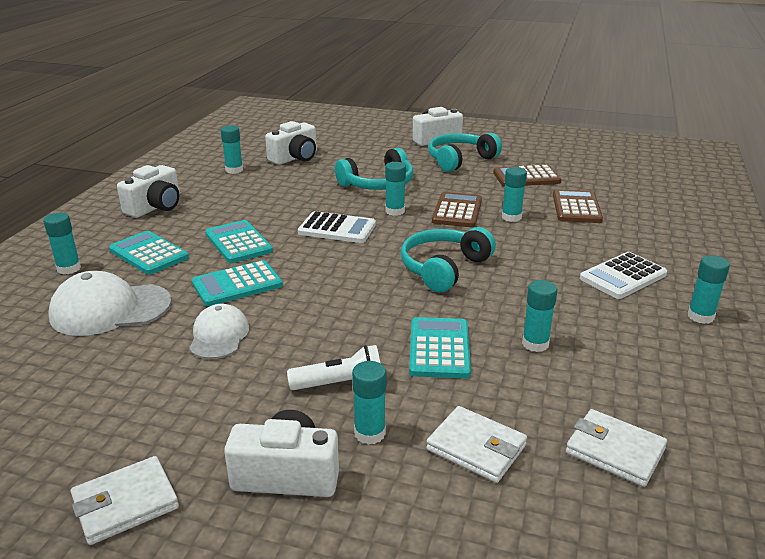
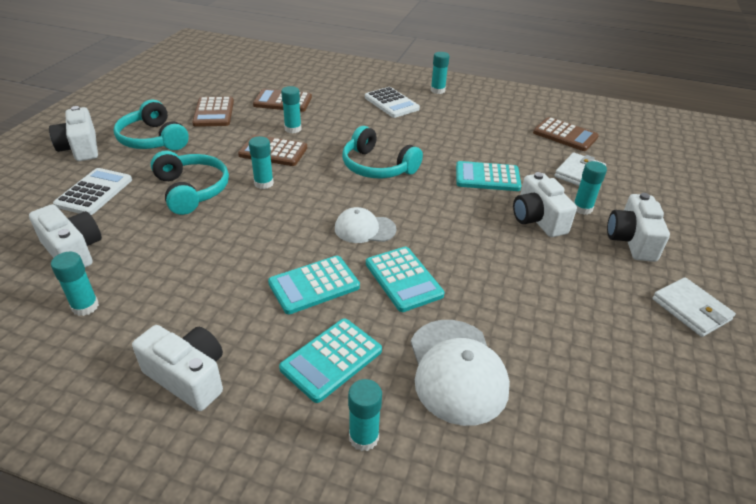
camera: 90 degrees left, 10 degrees up
white cap [189,304,249,359] -> white cap moved to [335,207,396,243]
white flashlight [287,345,380,390] -> white camera [513,172,577,237]
white calculator [298,211,376,243] -> white calculator moved to [53,168,132,215]
turquoise glue stick [522,280,557,352] -> none
white wallet [566,409,667,487] -> brown calculator [533,117,599,151]

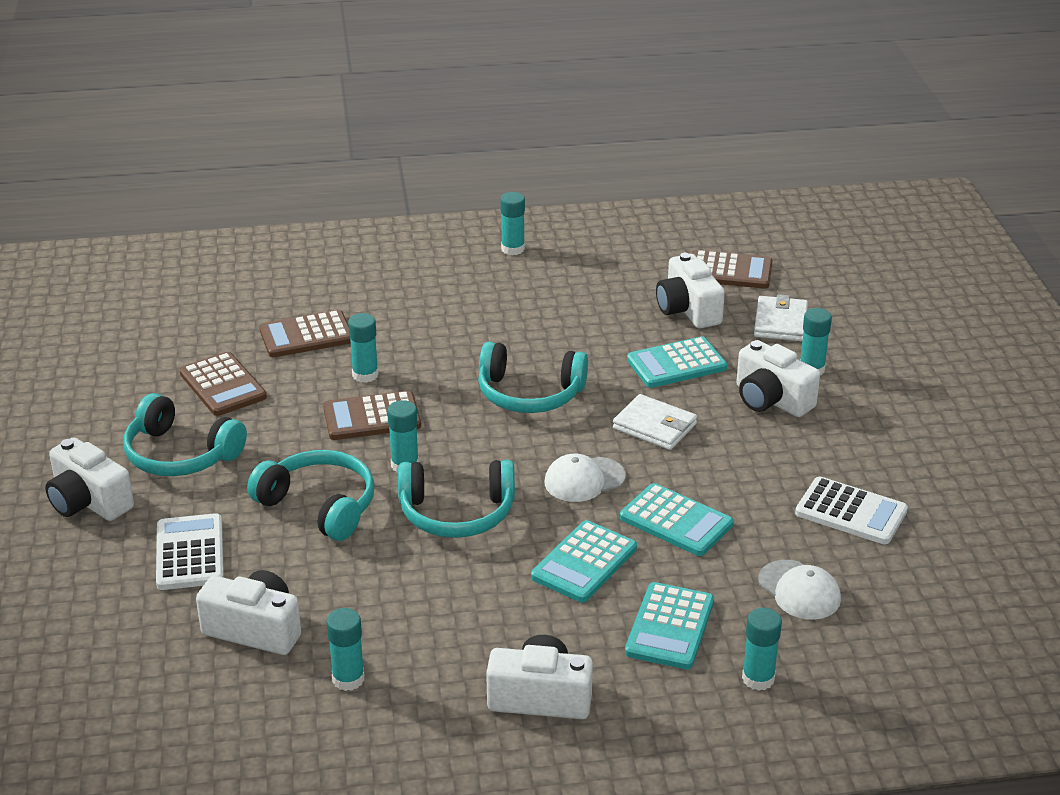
camera: 25 degrees left, 5 degrees down
white calculator [365,87,420,118] -> white calculator moved to [795,477,908,544]
white cap [411,320,510,426] -> white cap [758,560,841,620], size x0.63
white camera [607,193,670,262] -> white camera moved to [656,253,725,329]
white wallet [652,277,736,337] -> white wallet moved to [613,394,697,450]
none -> turquoise headphones [398,460,515,538]

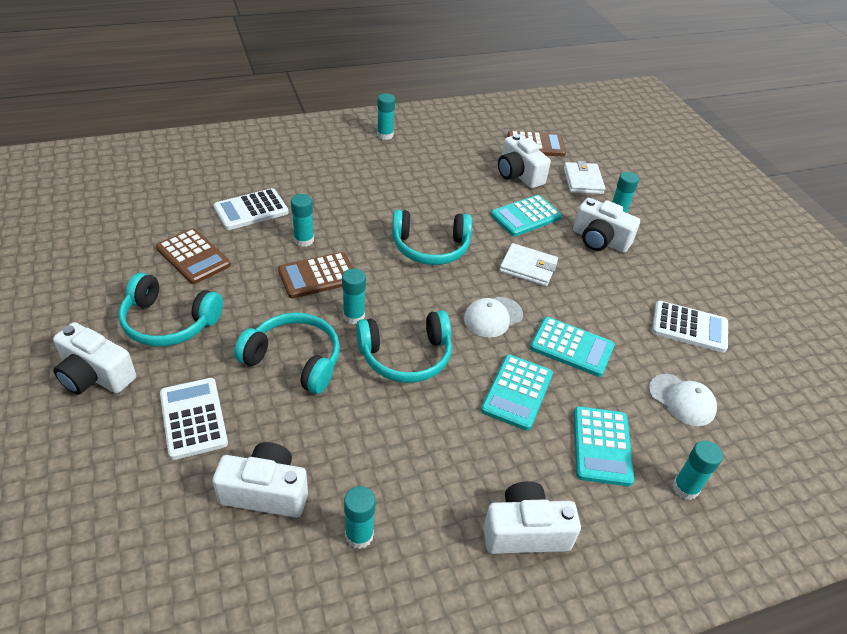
camera: 15 degrees left, 10 degrees up
brown calculator [259,310,351,357] -> white calculator [214,188,288,230]

